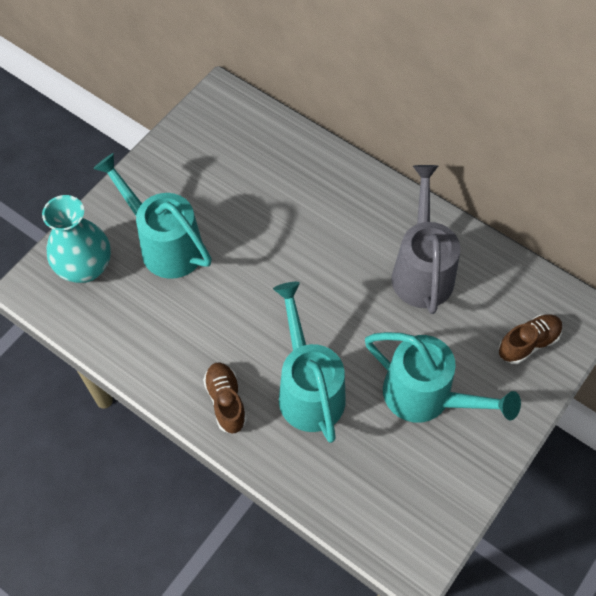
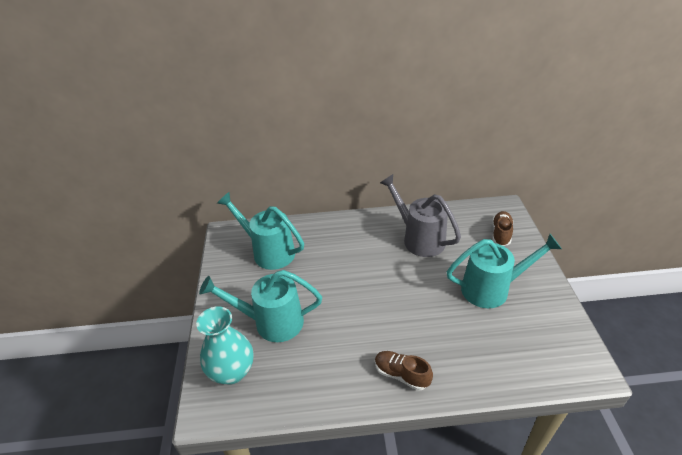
camera: 40 degrees left, 20 degrees down
turquoise watering can [273,282,346,443] -> turquoise watering can moved to [217,192,304,270]

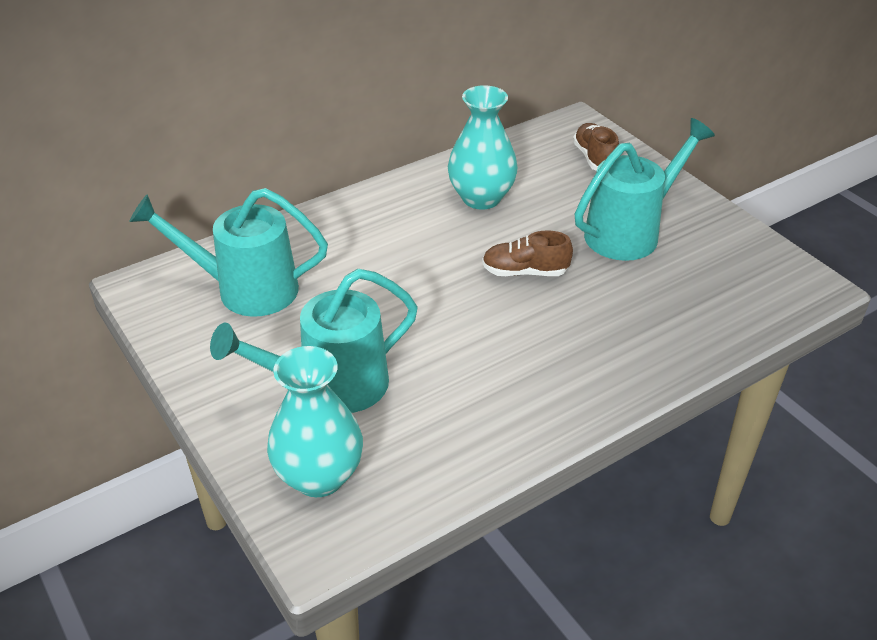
camera: 30 degrees left, 0 degrees up
brown shoe [375,351,433,391] -> brown shoe moved to [482,230,573,276]
grey watering can [380,174,461,257] -> turquoise vase [448,85,518,210]

